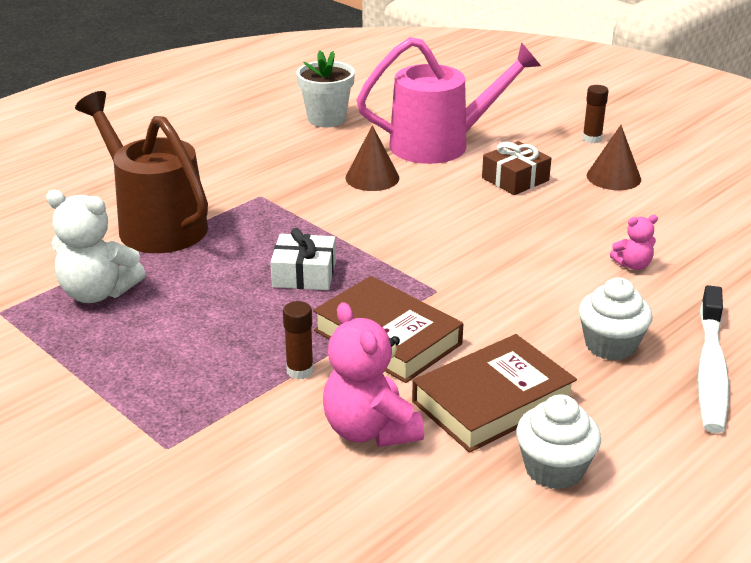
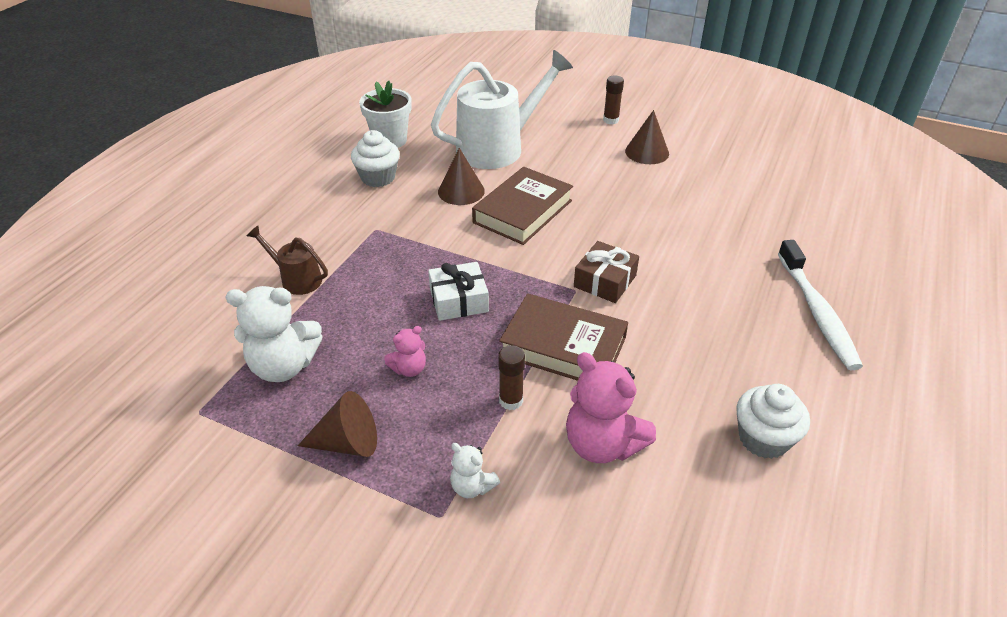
camera: 20 degrees left, 10 degrees up
brown watering can [75,91,208,253] -> brown watering can [247,226,328,295], size x0.49
pink watering can [356,37,541,164] -> white watering can [431,50,573,169]
brown book [412,334,577,453] -> brown book moved to [472,167,573,245]
brown gift [482,141,551,195] -> brown gift moved to [574,241,639,303]
white cupcake [579,277,652,361] -> white cupcake moved to [351,130,400,187]
pink teddy bear [610,215,658,270] -> pink teddy bear moved to [384,326,426,377]
none -> brown cone [298,391,377,457]
none -> white teddy bear [450,443,500,498]

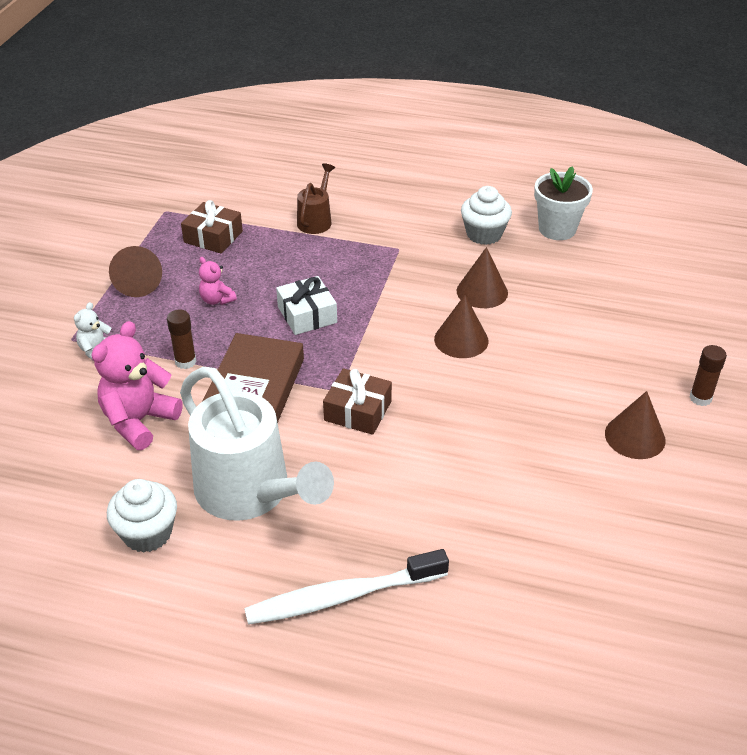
camera: 80 degrees right, 0 degrees up
white teddy bear [225,286,323,382] -> brown gift [181,200,243,253]
white watering can [431,50,573,169] -> white watering can moved to [180,367,334,521]
brown book [472,167,573,245] -> brown cone [434,295,488,358]

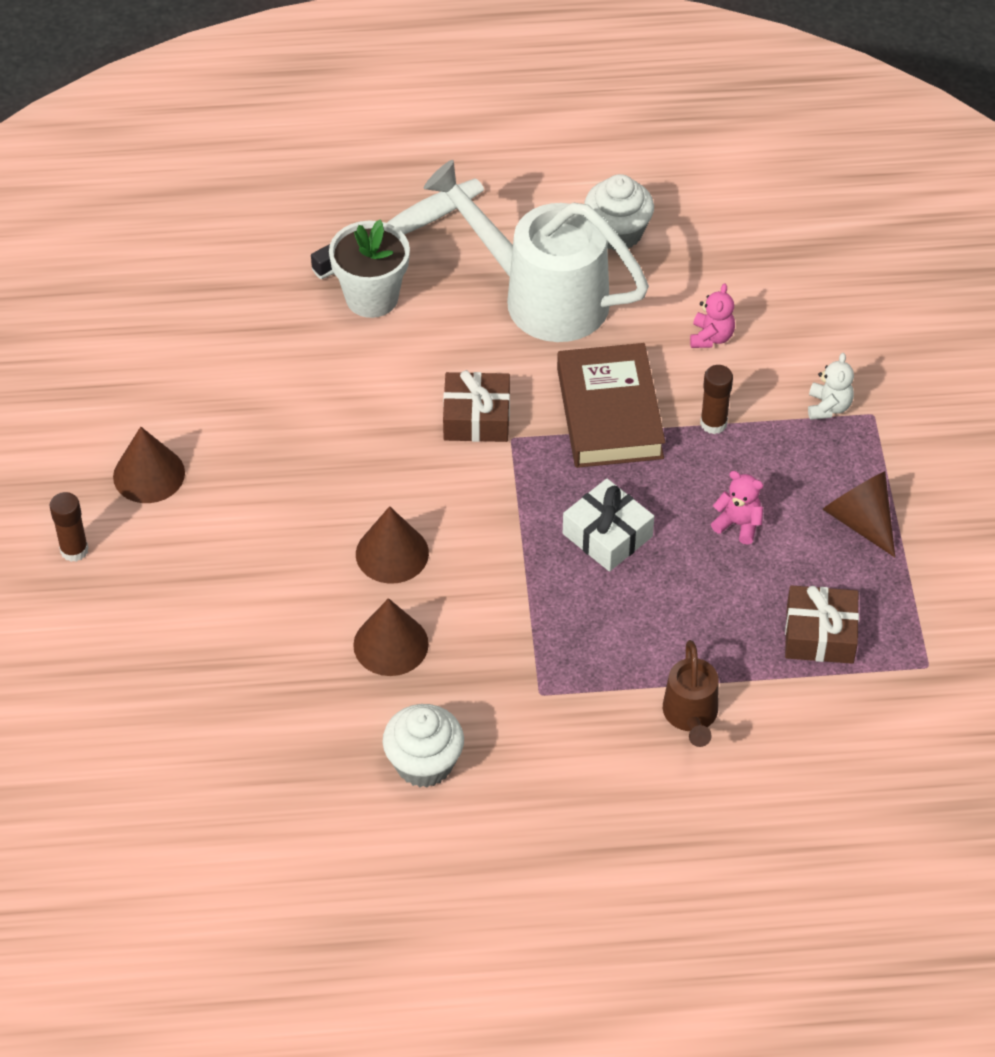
camera: 160 degrees right, 10 degrees up
pink teddy bear [91,321,183,450] -> pink teddy bear [690,283,735,348], size x0.52
white flower pot [534,166,593,240] -> white flower pot moved to [329,219,410,318]

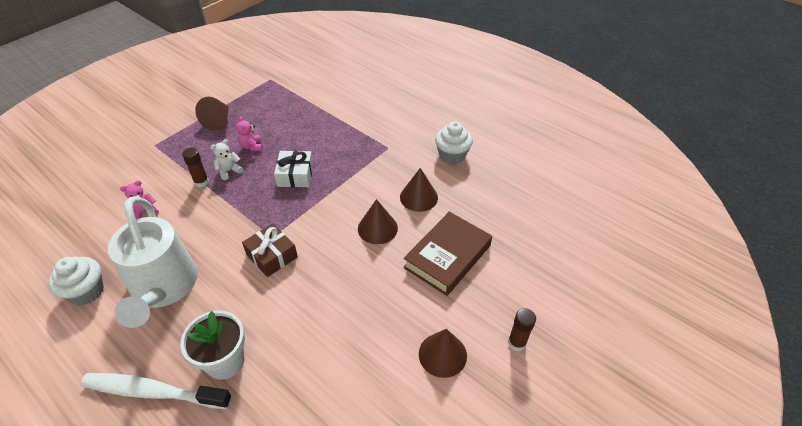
camera: 135 degrees left, 5 degrees down
brown book [557,343,665,468] -> brown book moved to [403,212,492,296]
brown watering can [663,640,719,747] -> none
brown gift [785,585,859,664] -> none
white teddy bear [808,353,854,420] -> white teddy bear moved to [210,139,243,180]

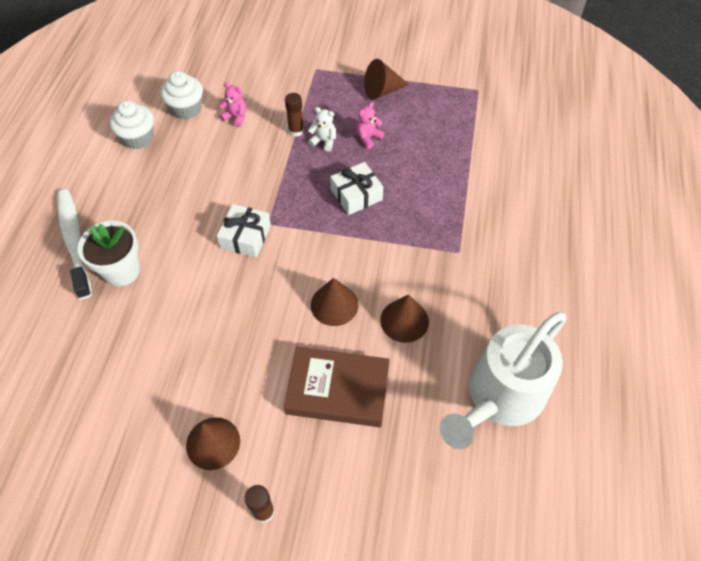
camera: 60 degrees right, 10 degrees up
white watering can [108,197,198,328] -> white watering can moved to [440,312,567,449]
brown gift [242,223,298,277] -> white gift [217,204,271,258]
white cupcake [435,122,473,164] -> white cupcake moved to [160,71,203,119]

